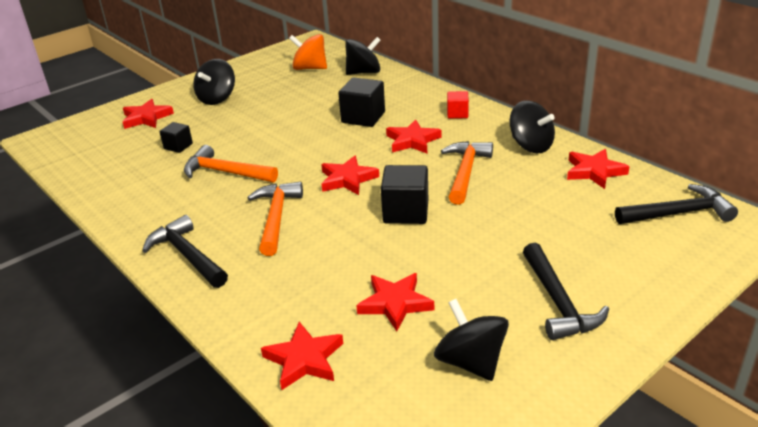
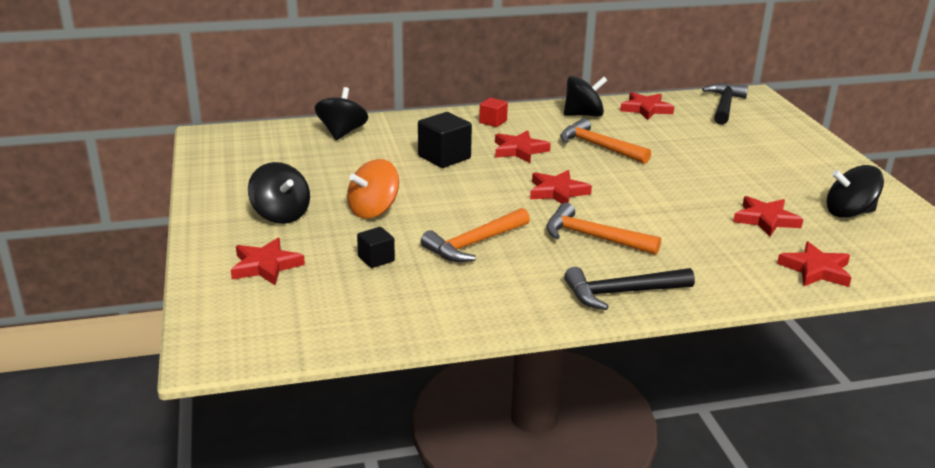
camera: 65 degrees left, 5 degrees down
orange spinning top [289,34,327,70] -> orange spinning top moved to [347,159,399,219]
black cube [381,165,428,224] -> none
black hammer [523,243,609,340] -> none

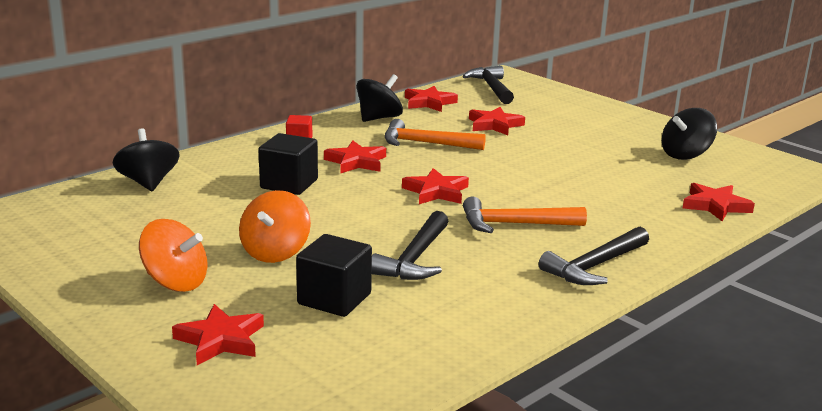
camera: 30 degrees left, 5 degrees down
black spinning top [248,162,310,224] -> orange spinning top [139,219,208,292]
black cube [357,227,395,268] -> black cube [296,234,372,317], size x1.71
orange hammer [421,208,530,262] -> black hammer [372,211,449,280]
red star [733,196,803,237] -> red star moved to [469,107,525,135]

